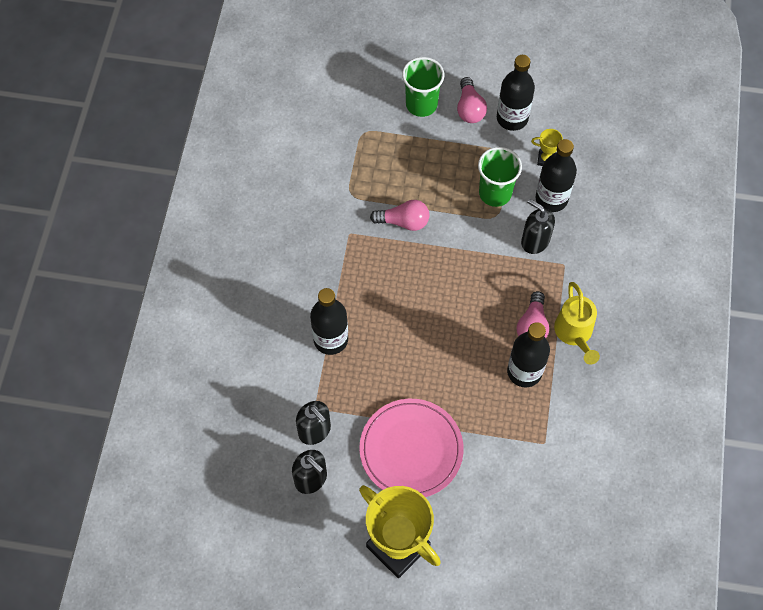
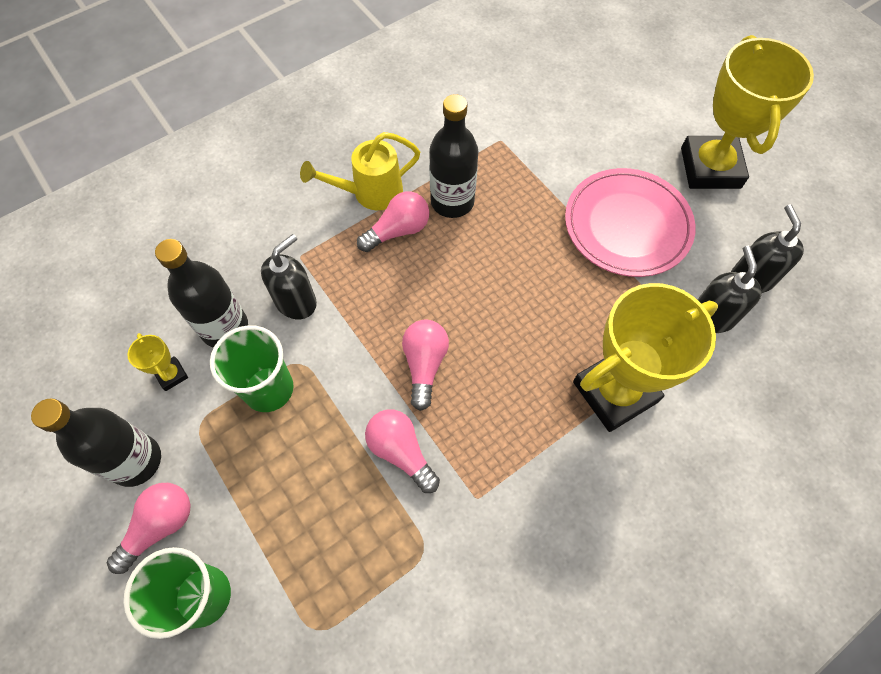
camera: 135 degrees left, 0 degrees up
black bottle [310,288,348,355] -> yellow trophy [573,283,718,432]
black soap dispenser [521,199,555,254] -> black soap dispenser turned 135 degrees counterclockwise [261,234,317,319]
yellow watering can [554,282,600,365] -> yellow watering can turned 150 degrees counterclockwise [300,132,420,210]
none -> pink light bulb [402,320,449,411]

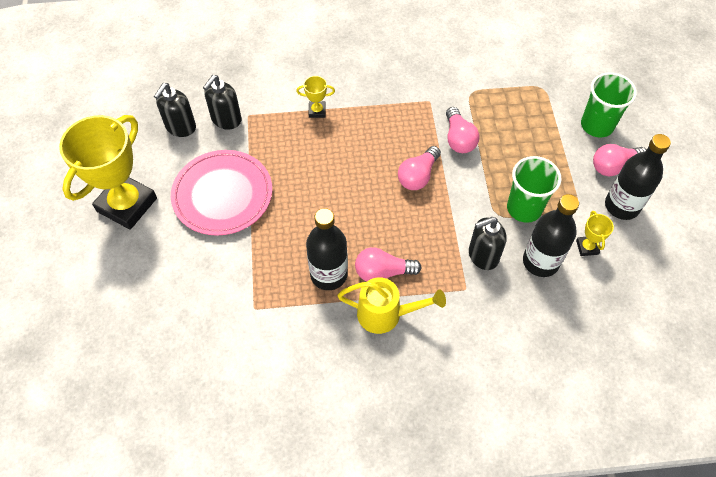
camera: 150 degrees left, 5 degrees down
yellow trophy [573,283,718,432] -> yellow trophy [296,76,335,118], size x0.41

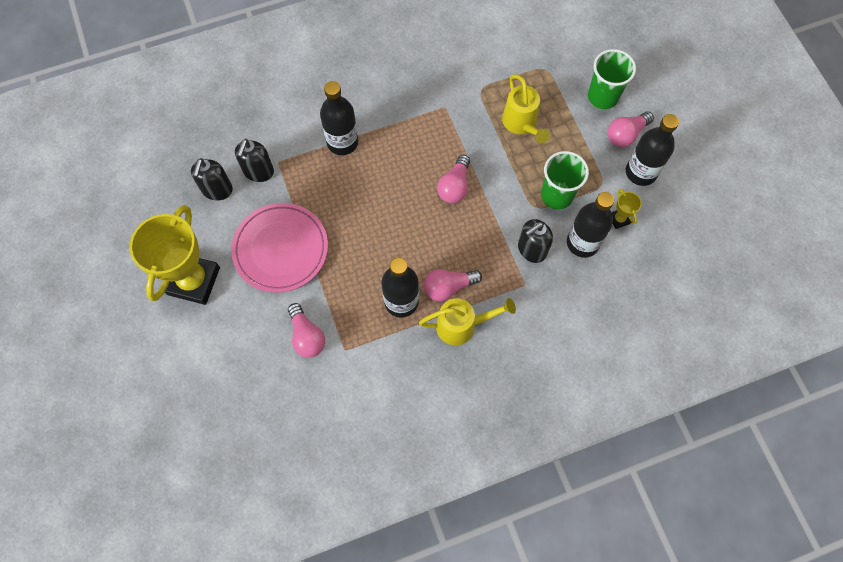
camera: 15 degrees left, 10 degrees up
yellow trophy [296,76,335,118] -> black bottle [320,81,358,155]
pink light bulb [446,107,479,153] -> pink light bulb moved to [288,303,325,358]
none -> yellow watering can [502,74,550,143]

